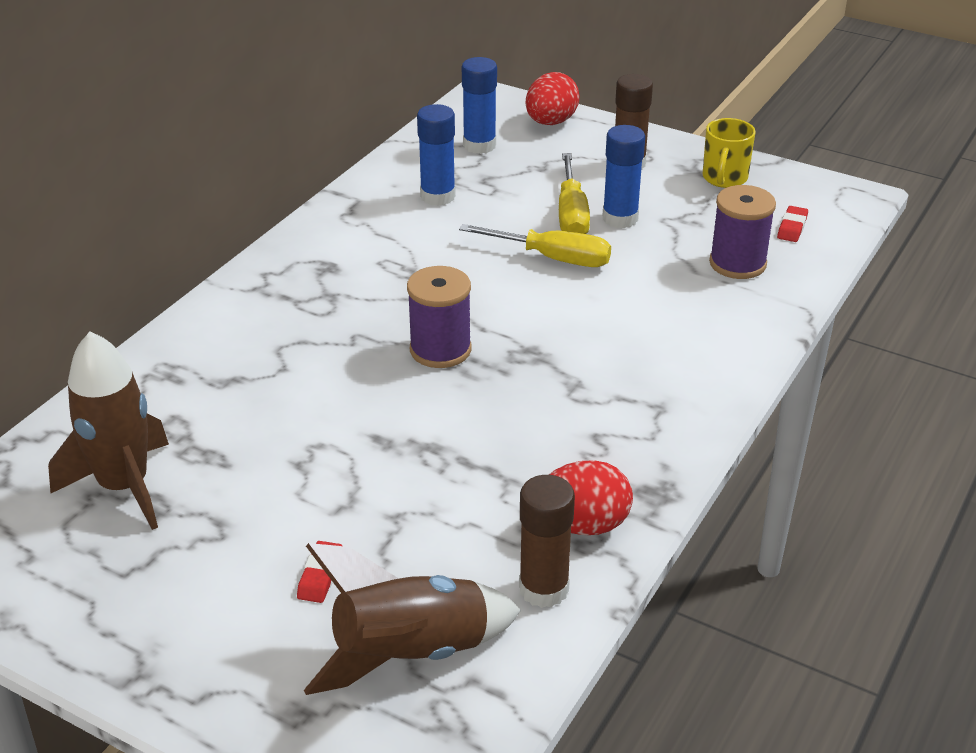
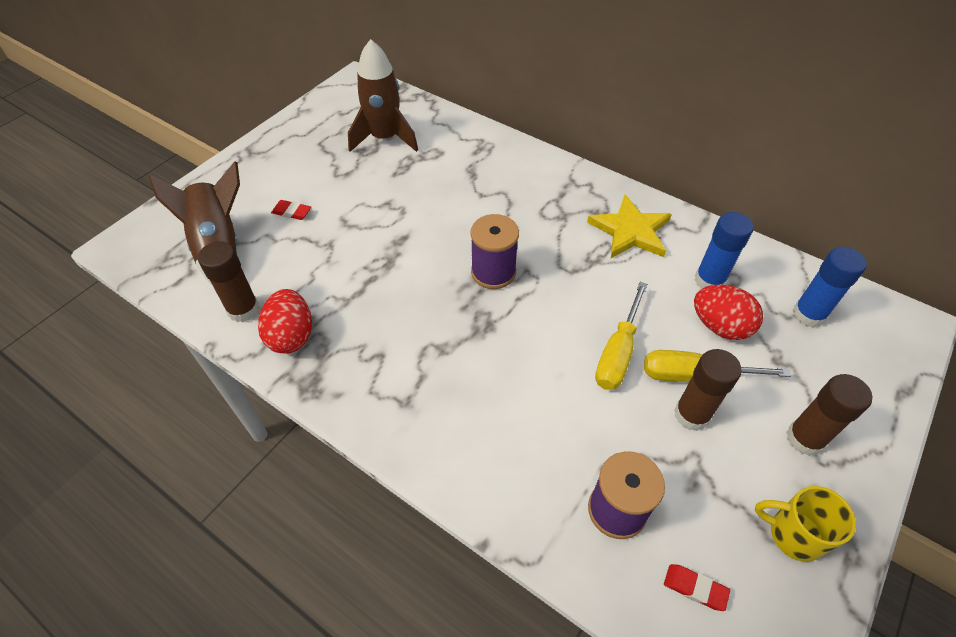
camera: 95 degrees right, 15 degrees up
red egg [525,72,580,125] -> red egg moved to [694,285,763,340]
blue glue stick [602,125,645,228] -> brown glue stick [674,349,742,431]
none -> yellow star [587,195,672,258]

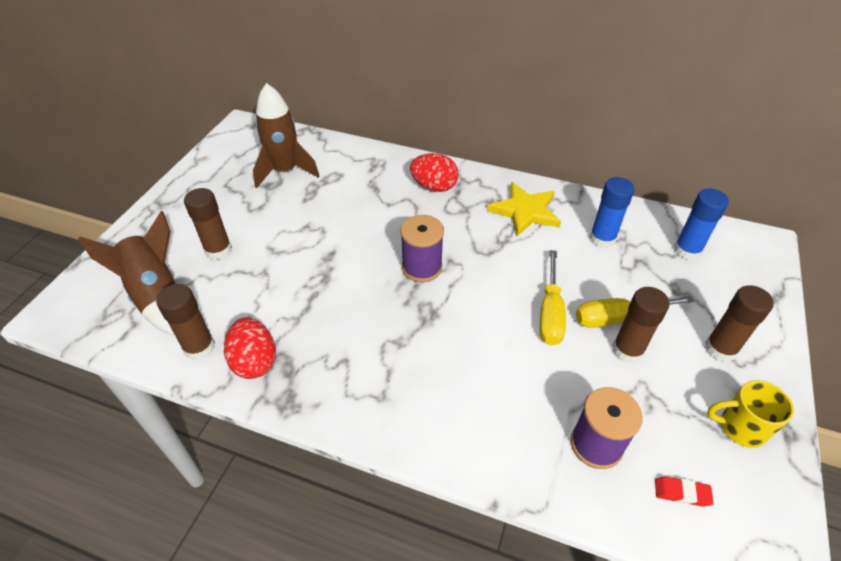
camera: 15 degrees left, 5 degrees down
red eraser [271,200,311,220] -> brown glue stick [184,188,232,260]
red egg [694,285,763,340] -> red egg moved to [410,153,459,192]

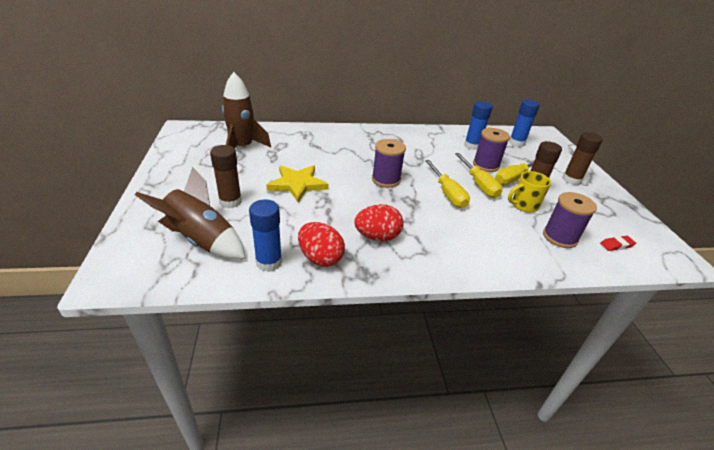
camera: 30 degrees left, 10 degrees down
brown glue stick [156,284,215,361] -> blue glue stick [249,199,282,272]
red egg [410,153,459,192] -> red egg moved to [355,204,404,241]
yellow star [487,182,561,236] -> yellow star moved to [266,165,328,203]
yellow mug [707,380,794,448] -> yellow mug moved to [508,171,551,213]
none -> yellow screwdriver [425,160,470,208]
none -> purple spool [473,128,510,172]

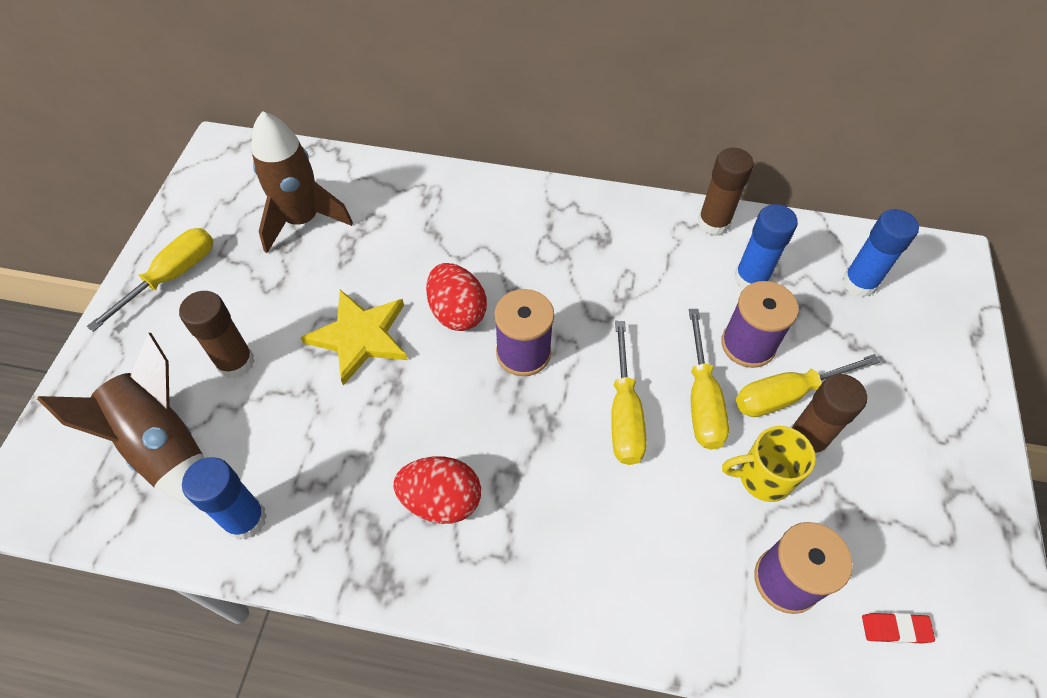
camera: 20 degrees right, 20 degrees up
red egg [298,222,345,267] -> red egg moved to [426,263,487,331]
brown glue stick [562,132,603,185] -> brown glue stick moved to [698,148,754,236]
none -> yellow screwdriver [86,228,213,332]

